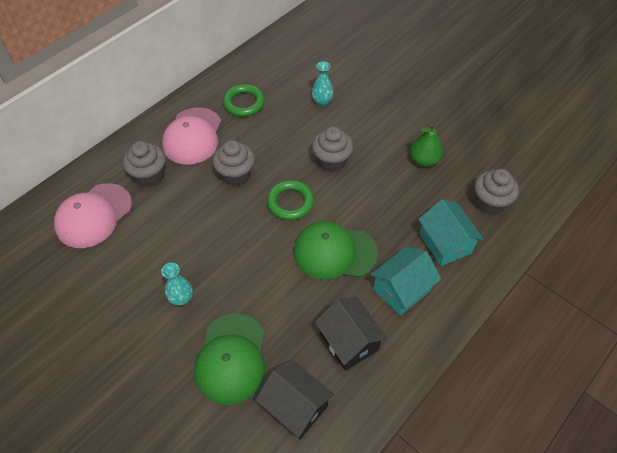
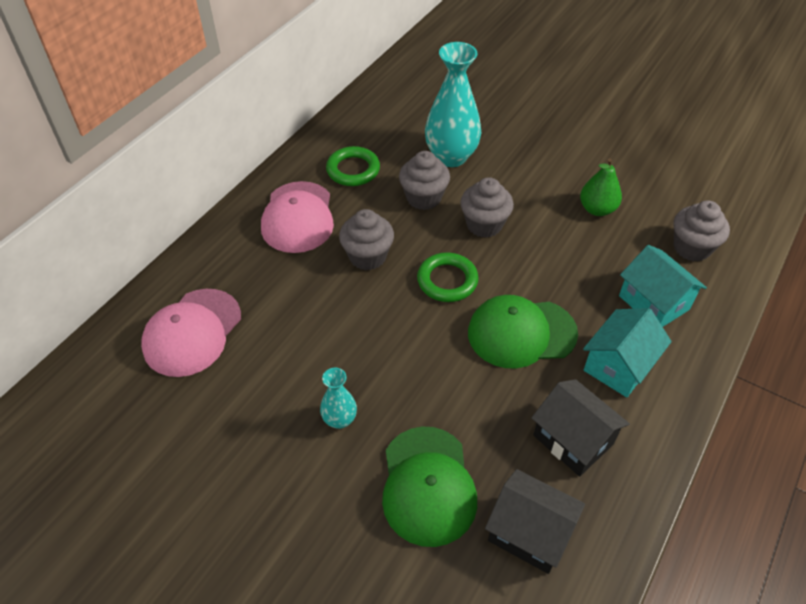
camera: 10 degrees left, 5 degrees down
grey cupcake [123,141,166,187] -> grey cupcake moved to [399,151,450,210]
turquoise vase [312,61,334,106] -> turquoise vase [425,42,482,167], size x2.02

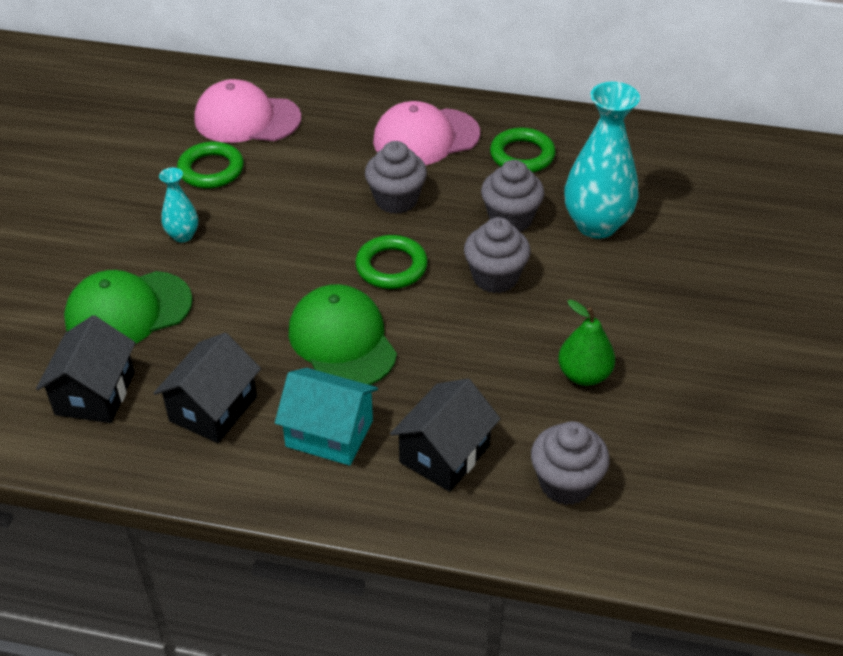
camera: 70 degrees right, 5 degrees down
turquoise house [619,245,707,327] -> black house [390,379,501,492]
none -> green ring [177,142,244,188]

